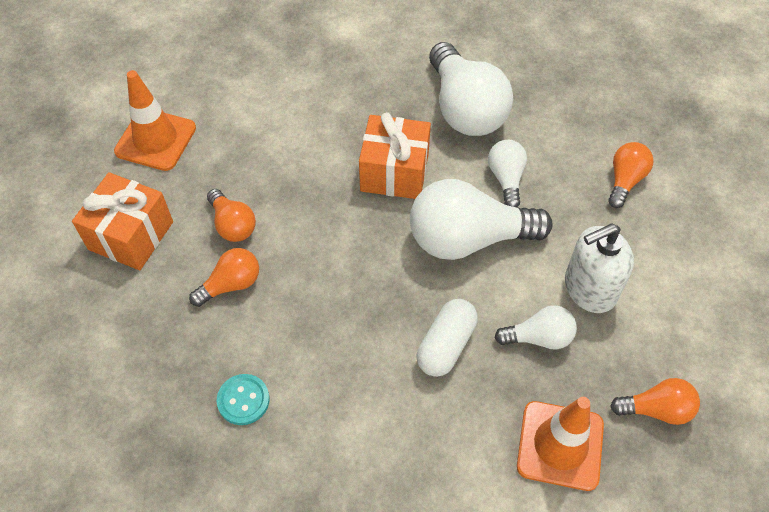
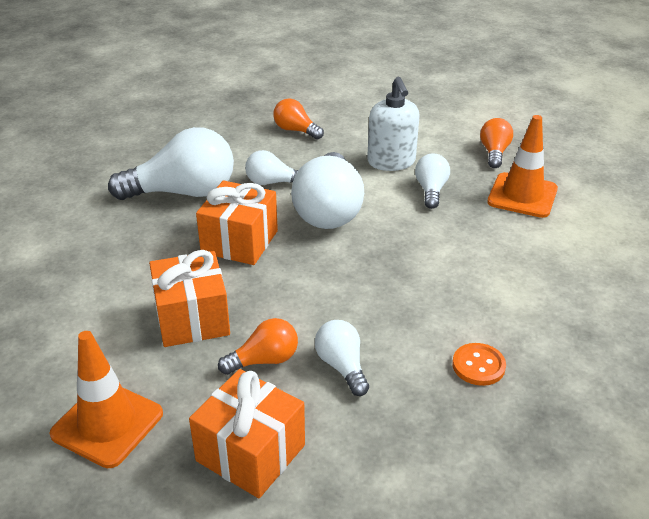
camera: 80 degrees left, 20 degrees down
orange light bulb [189,248,259,307] -> white light bulb [315,320,369,396]
turquoise button [217,374,269,425] -> orange button [452,343,506,386]
white capsule [417,299,478,377] -> none
none -> orange gift [149,250,230,347]

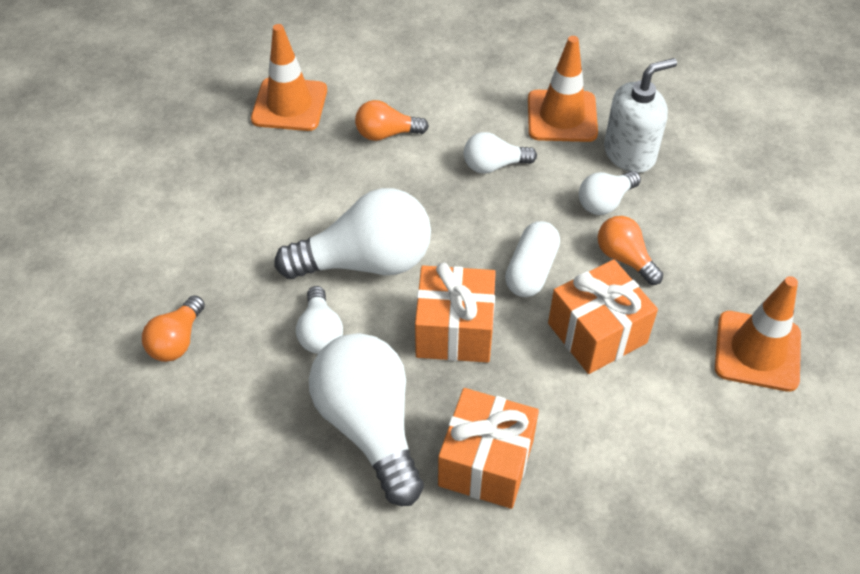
camera: 105 degrees left, 15 degrees up
orange gift [189,369,305,498] -> orange gift moved to [438,388,539,509]
white soap dispenser [367,77,420,171] -> white soap dispenser moved to [604,58,677,173]
white light bulb [415,153,450,209] -> white light bulb moved to [464,132,537,174]
orange button [452,343,506,386] -> orange traffic cone [528,36,598,142]
orange light bulb [480,118,513,168] -> orange light bulb moved to [355,100,429,141]
none -> white capsule [505,221,560,297]

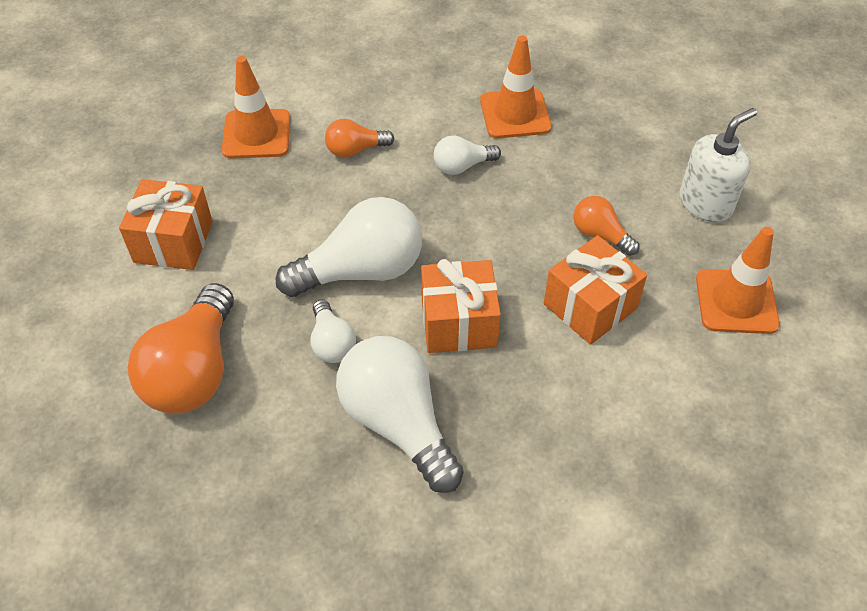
camera: 10 degrees left, 0 degrees up
orange light bulb [142,295,205,362] -> orange light bulb [128,283,234,414], size x1.94
orange gift [438,388,539,509] -> orange gift moved to [119,179,213,270]
white capsule [505,221,560,297] -> none
white light bulb [579,171,641,215] -> none
white soap dispenser [604,58,677,173] -> white soap dispenser moved to [679,108,757,222]

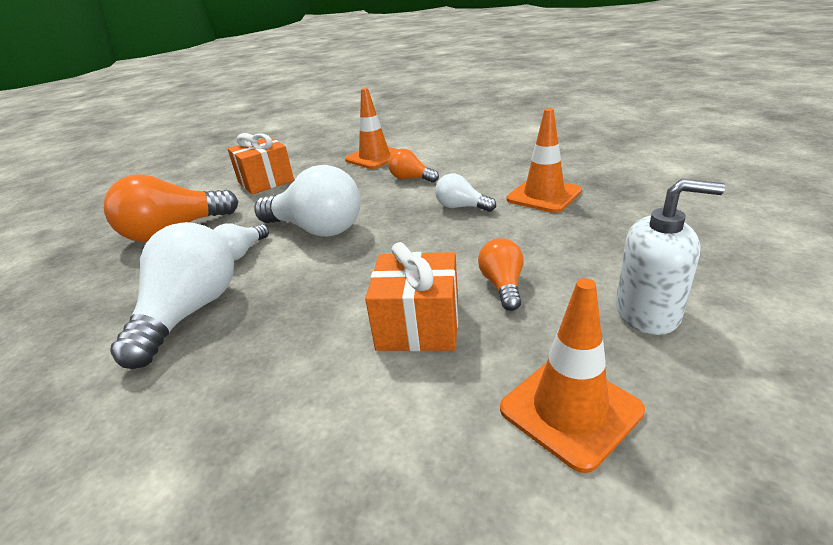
camera: 50 degrees right, 20 degrees down
orange gift [421,259,501,353] -> none

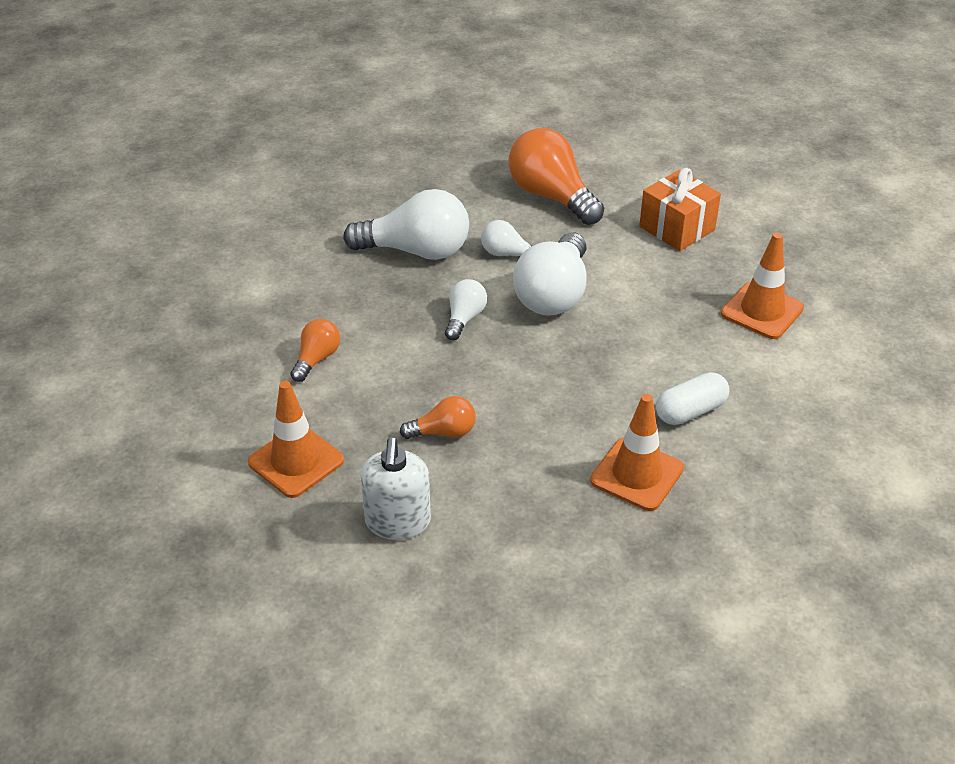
camera: 80 degrees right, 10 degrees up
orange gift [365,242,458,351] -> none
orange light bulb [388,149,439,183] -> orange light bulb moved to [291,319,340,382]
white light bulb [435,173,496,212] -> white light bulb moved to [445,279,487,340]
none -> white capsule [656,372,730,425]

